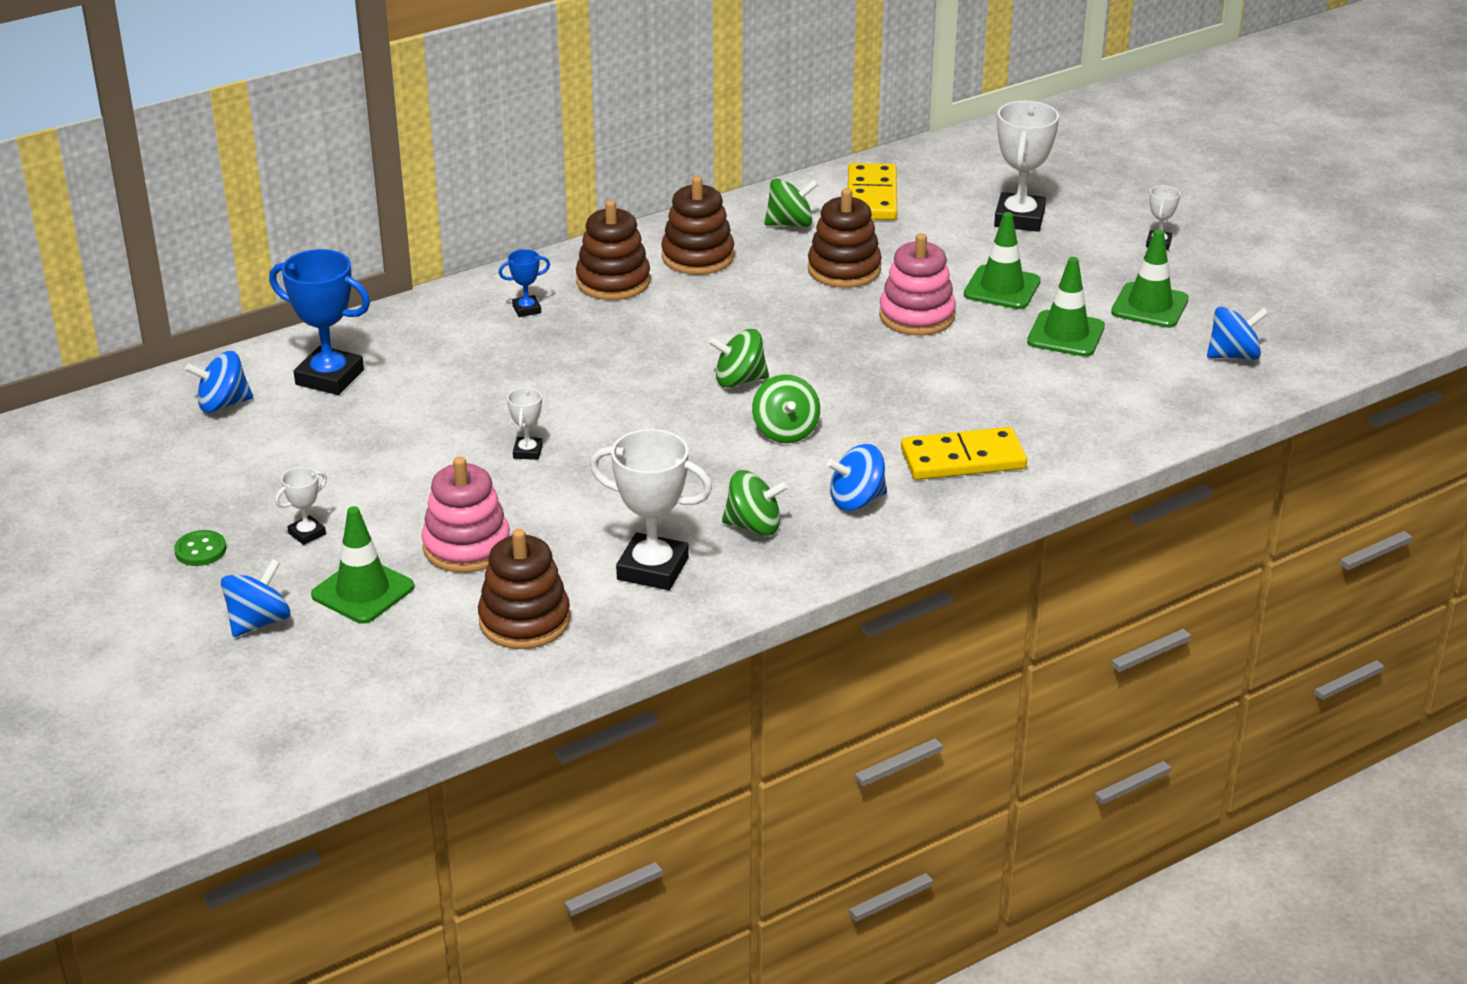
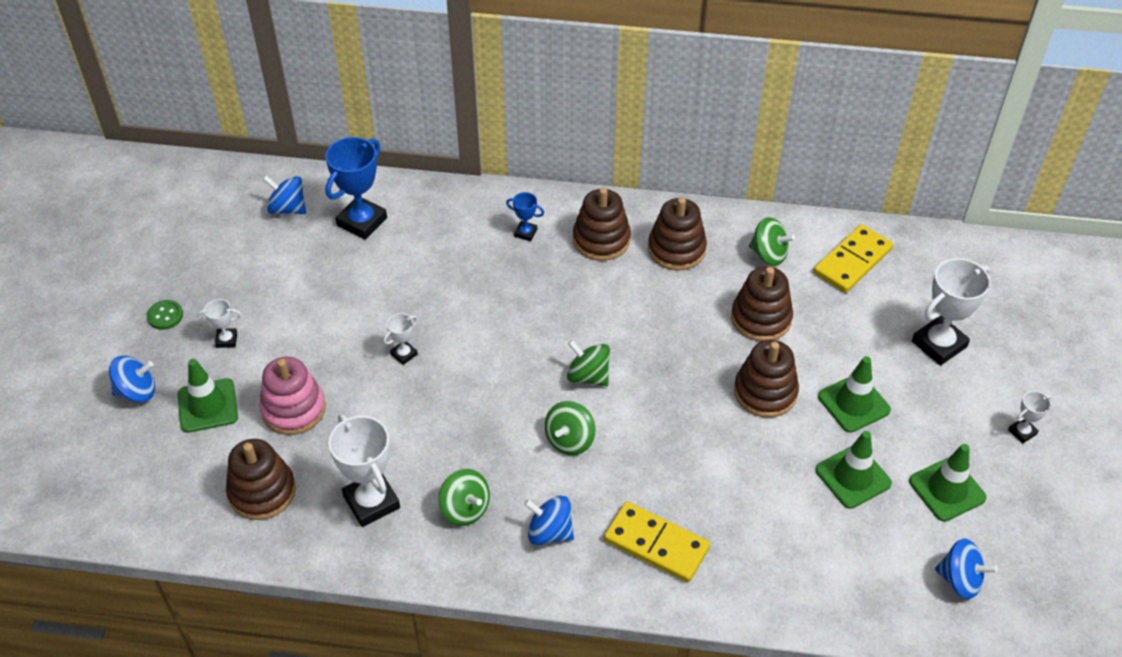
camera: 40 degrees right, 15 degrees up
blue trophy [269,249,370,395] -> blue trophy turned 60 degrees clockwise [325,137,387,240]
pink stacking toy [879,233,956,336] -> brown stacking toy [734,340,799,418]

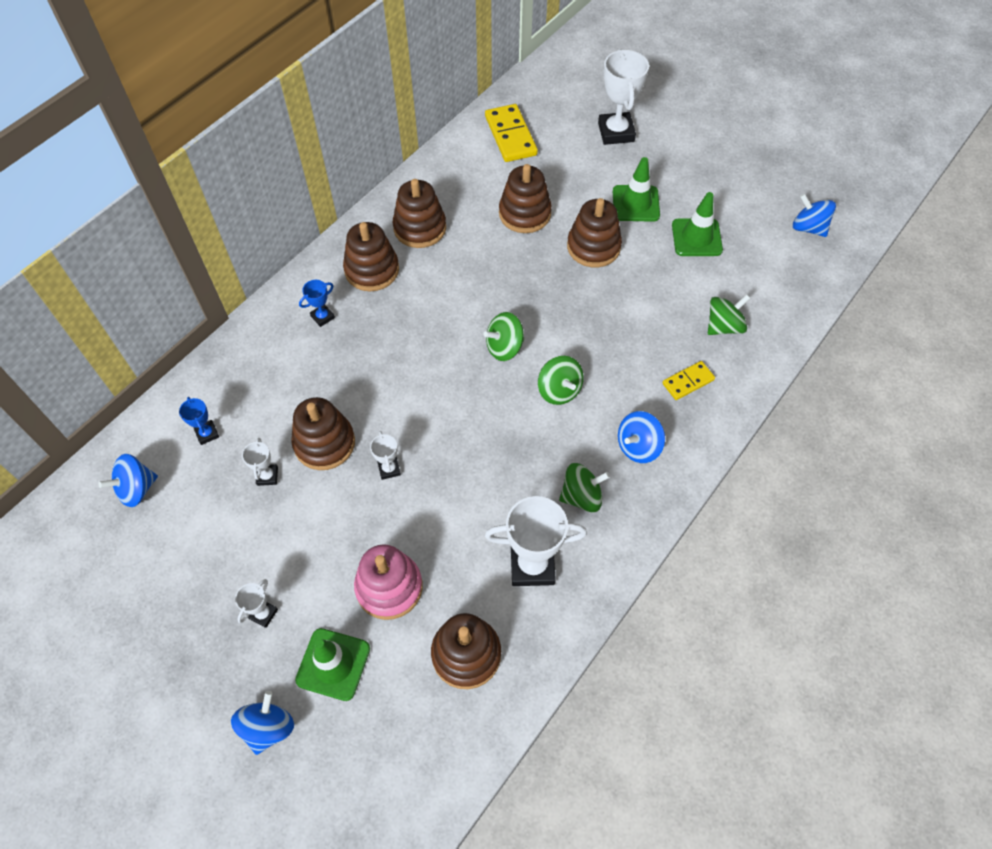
camera: 60 degrees left, 10 degrees up
green button [147,300,183,330] -> none
blue trophy [325,137,387,240] -> blue trophy [179,397,219,445], size x0.49
yellow domino [604,502,710,582] -> yellow domino [662,361,715,400], size x0.59
green spinning top [749,217,795,266] -> green spinning top moved to [708,294,750,335]
green traffic cone [909,444,987,522] -> none
blue spinning top [935,539,998,599] -> blue spinning top turned 105 degrees counterclockwise [793,194,836,237]
white trophy [1008,391,1051,443] -> white trophy moved to [242,438,278,486]
none -> brown stacking toy [291,397,355,470]

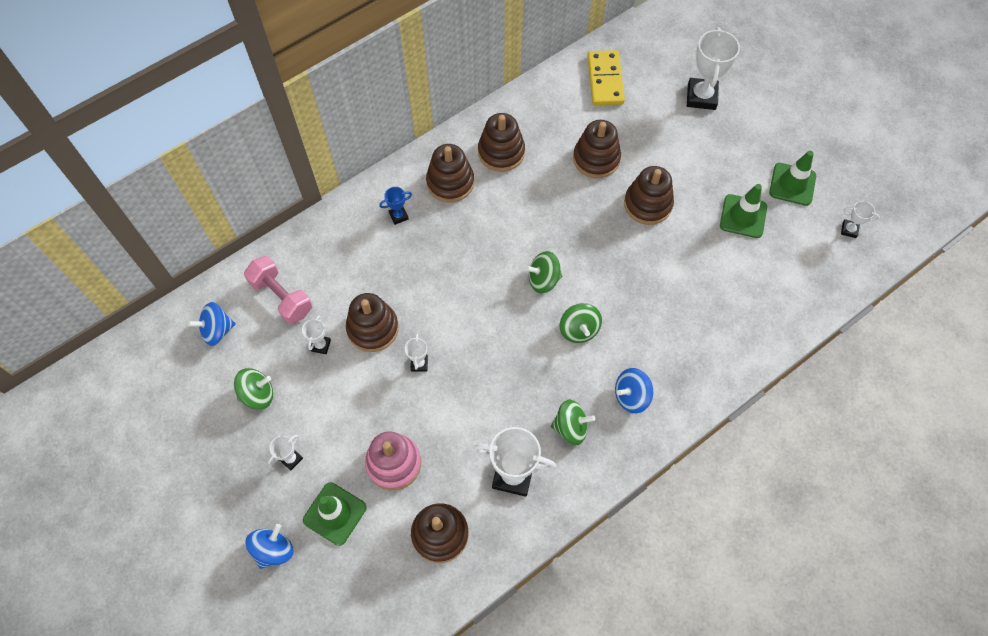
camera: 15 degrees right, 5 degrees up
blue trophy [179,397,219,445] -> pink dumbbell [244,256,312,324]
green traffic cone [613,157,660,222] -> green traffic cone moved to [769,151,816,206]
yellow domino [662,361,715,400] -> none
green spinning top [708,294,750,335] -> green spinning top moved to [234,368,273,410]
blue spinning top [793,194,836,237] -> white trophy [841,201,880,238]

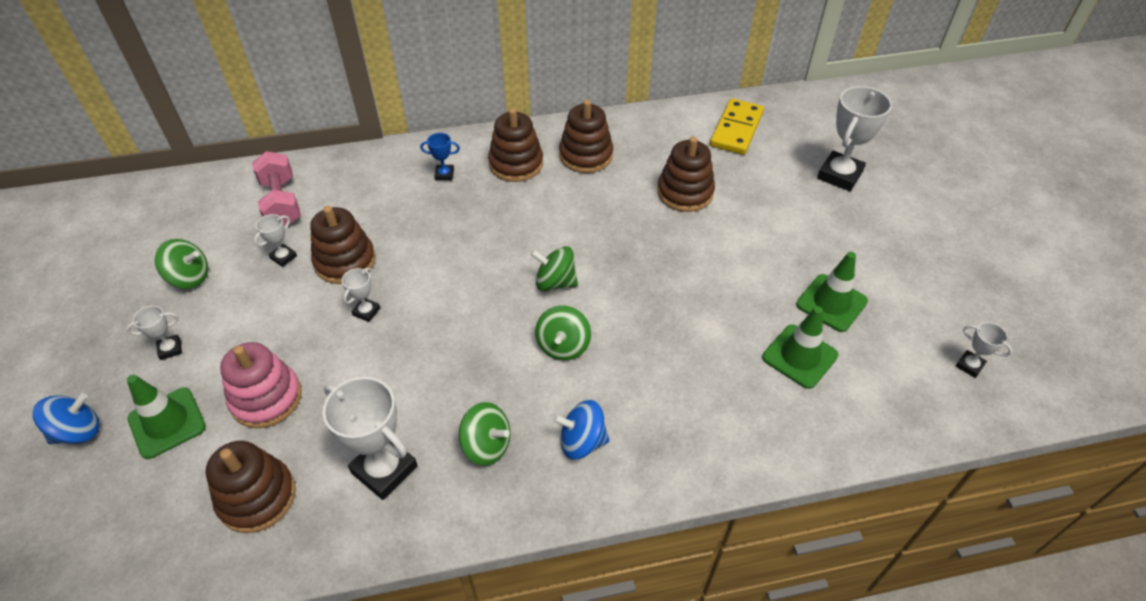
camera: 25 degrees right, 15 degrees down
blue spinning top [188,302,236,346] -> none
brown stacking toy [624,166,674,225] -> none
green traffic cone [769,151,816,206] -> green traffic cone moved to [762,306,839,389]

